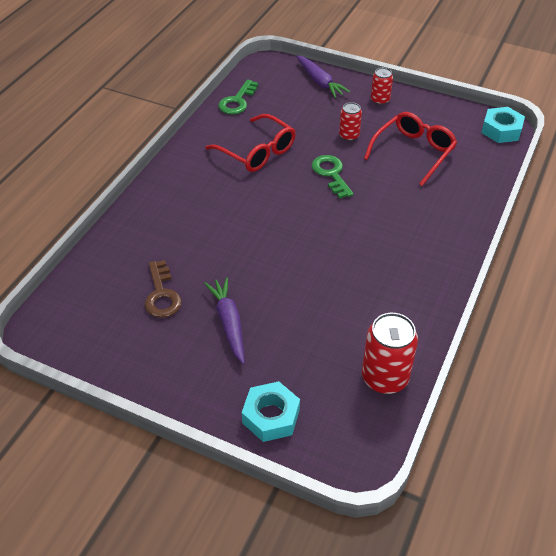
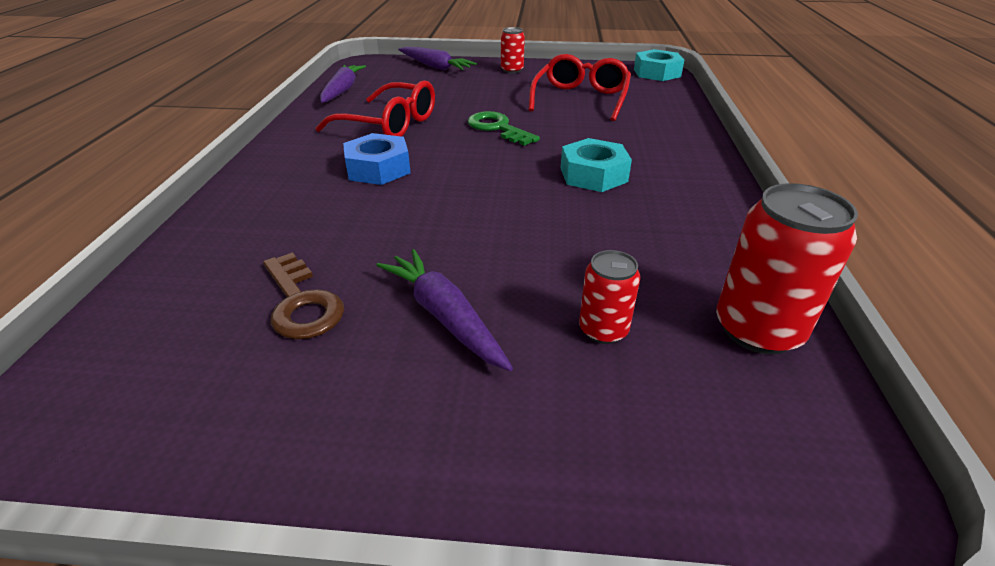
camera: 20 degrees left, 10 degrees down
green key [218,80,258,114] -> purple carrot [320,65,366,103]
turquoise nut [242,381,300,442] -> turquoise nut moved to [561,138,632,192]
red can [339,102,362,141] -> red can moved to [579,250,640,344]
none -> blue nut [343,133,411,185]

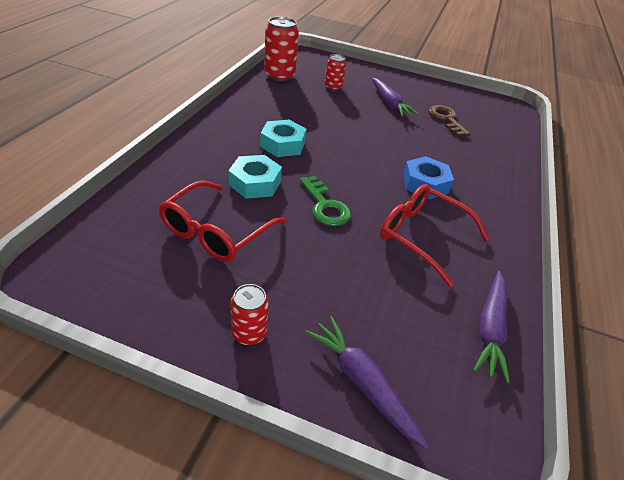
camera: 170 degrees left, 5 degrees up
turquoise nut [634,49,684,81] -> turquoise nut moved to [228,155,282,199]

